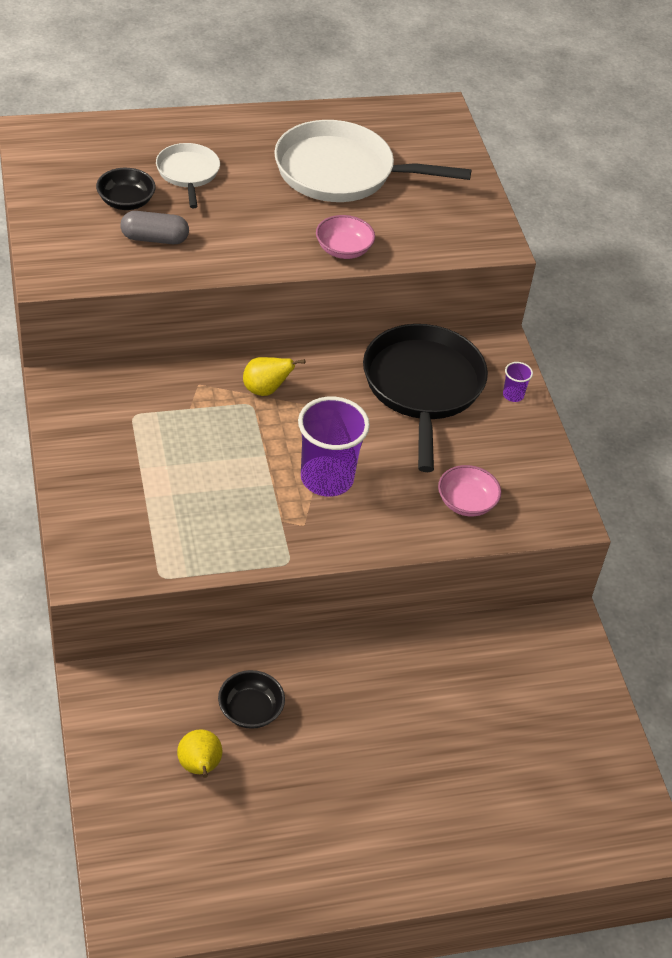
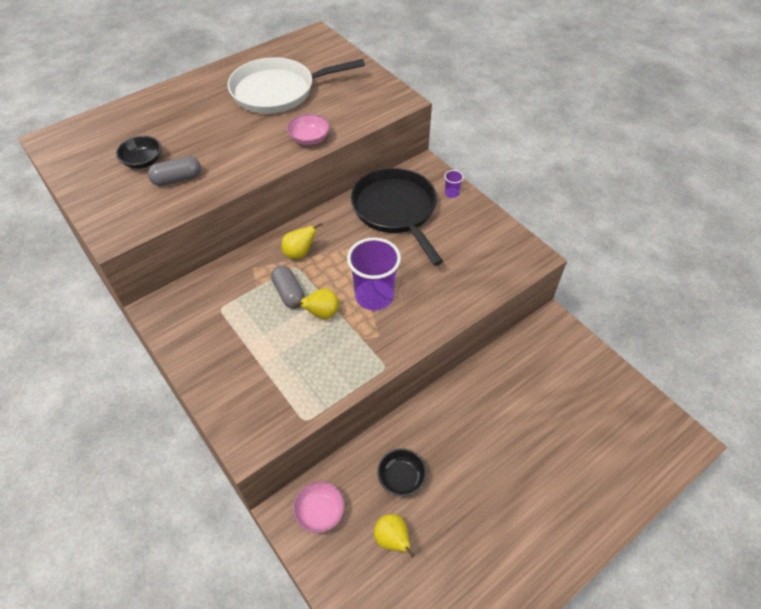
camera: 20 degrees left, 5 degrees up
white pan [156,143,220,208] -> none
pink bowl [438,465,501,517] -> pink bowl moved to [293,481,345,533]
none -> grey capsule [271,266,305,309]
none -> yellow pear [293,289,339,319]

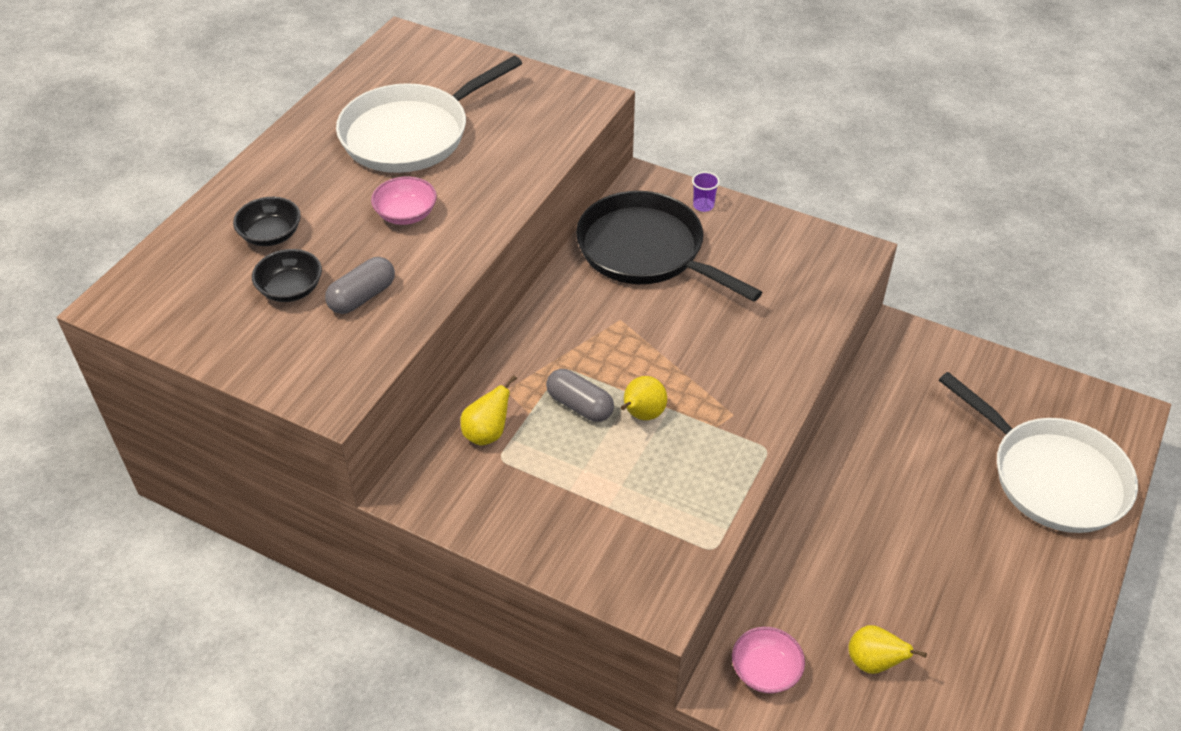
camera: 25 degrees left, 5 degrees down
yellow pear [281,222,323,259] -> yellow pear moved to [461,375,517,446]
pink bowl [287,114,330,145] -> pink bowl moved to [371,176,437,225]
purple cup [347,237,401,311] -> none
black bowl [377,448,427,497] -> black bowl moved to [233,197,301,246]
none -> white pan [939,372,1138,533]

